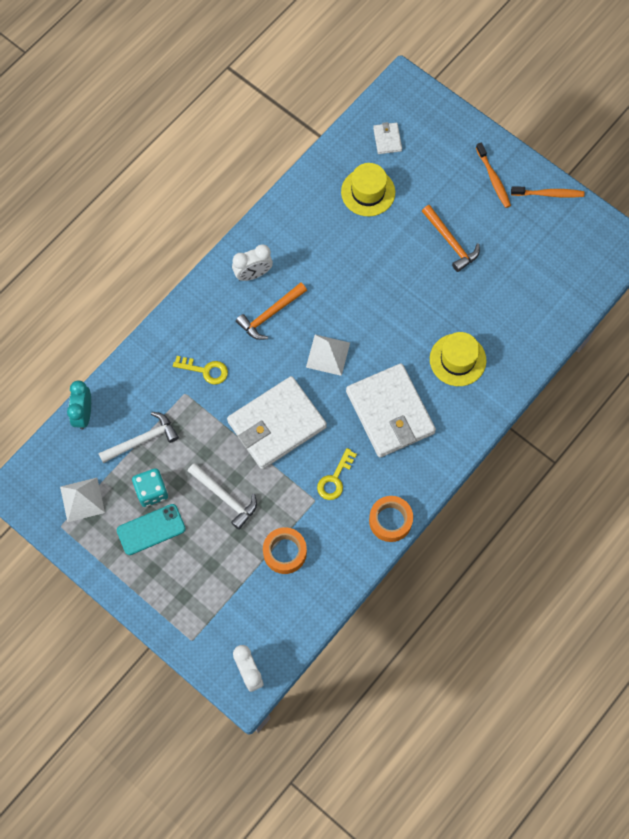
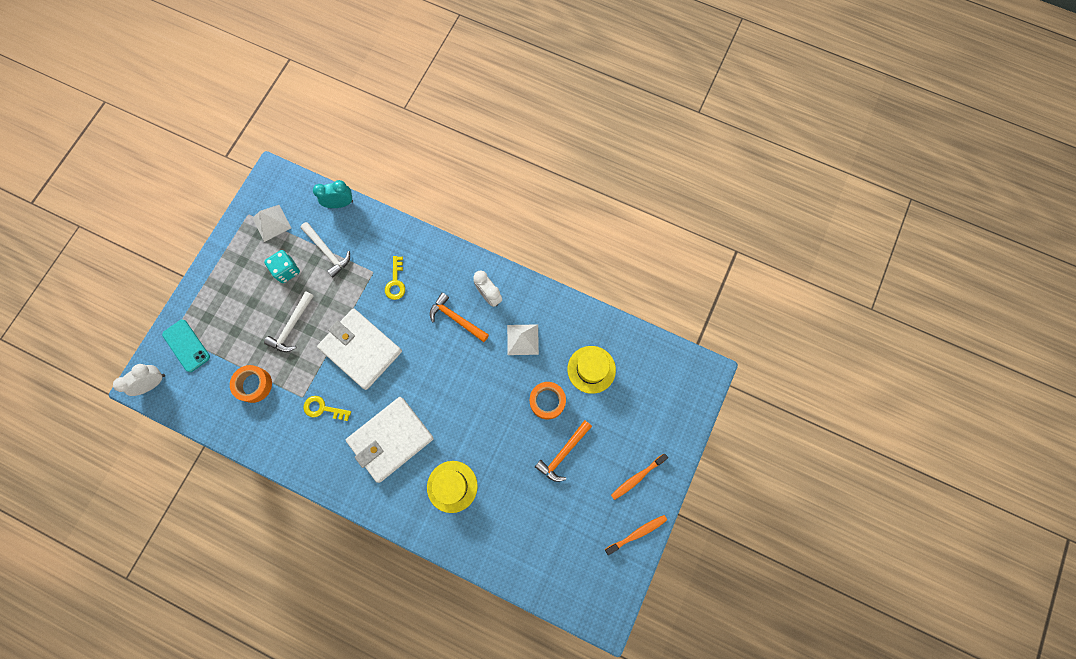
camera: 75 degrees right, 5 degrees up
turquoise phone [117,504,186,555] -> turquoise phone moved to [162,319,210,372]
white pyramid [306,335,350,376] -> white pyramid moved to [507,324,539,355]
orange tape [369,496,413,542] -> orange tape moved to [530,382,566,420]
white wallet [373,122,402,154] -> none
orange toothbrush [511,186,585,198] -> orange toothbrush turned 105 degrees counterclockwise [605,515,667,555]

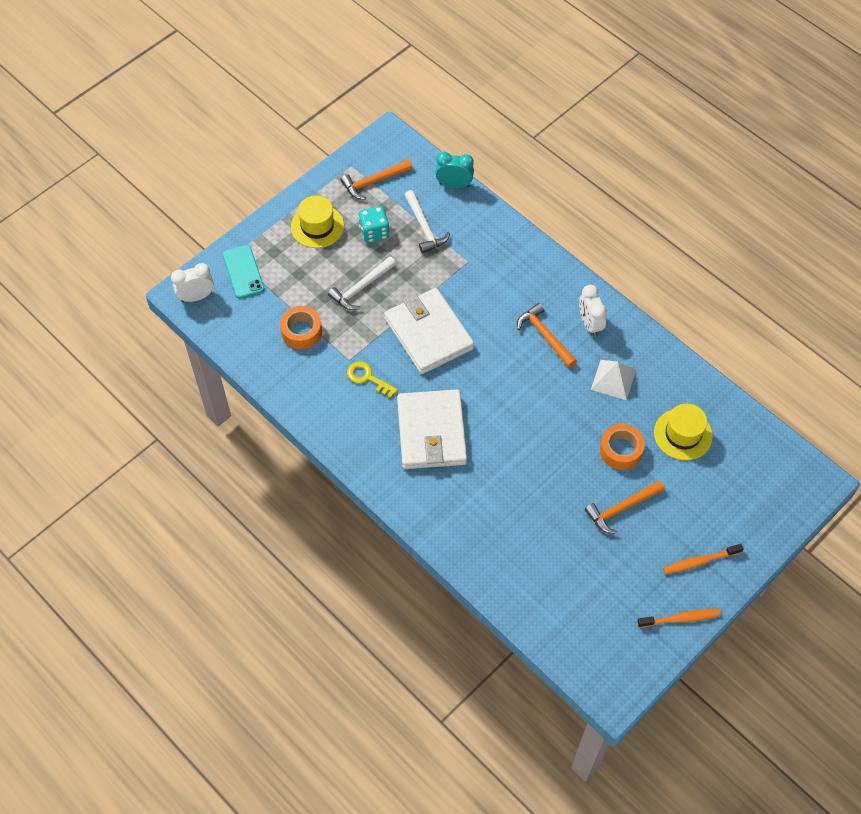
camera: 20 degrees right, 15 degrees down
white pyramid [253,205,291,242] -> orange hammer [341,159,413,200]
white wallet [346,397,434,483] -> white wallet turned 75 degrees counterclockwise [397,389,467,469]
yellow key [385,256,405,300] -> none
yellow hat [427,461,478,513] -> yellow hat moved to [291,196,344,248]

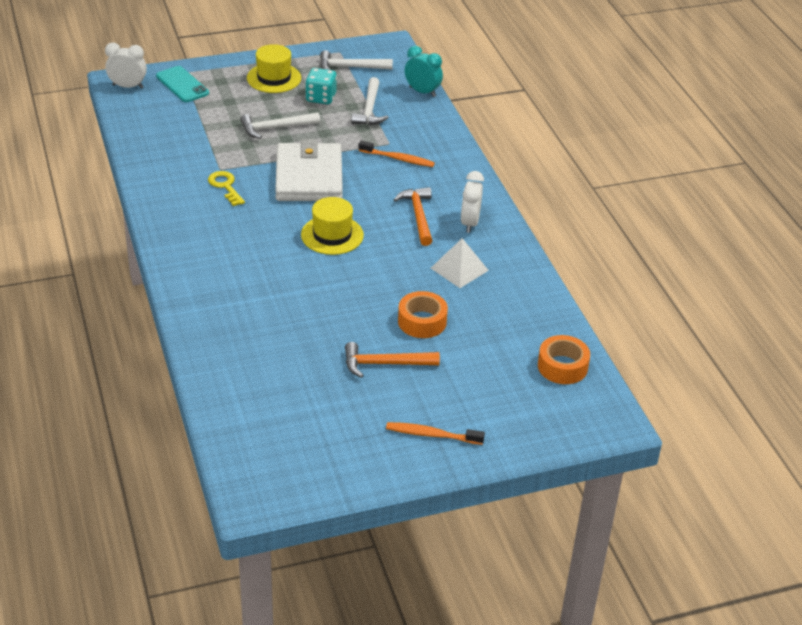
camera: 25 degrees right, 20 degrees down
turquoise phone [222,245,265,299] -> turquoise phone turned 45 degrees counterclockwise [156,66,209,102]
orange tape [280,306,322,349] -> orange tape moved to [538,335,590,384]
orange hammer [341,159,413,200] -> white hammer [320,50,393,70]
white wallet [397,389,467,469] -> none
orange toothbrush [637,609,721,628] -> orange toothbrush moved to [359,141,435,167]
yellow hat [654,404,713,460] -> yellow hat moved to [301,197,364,255]

